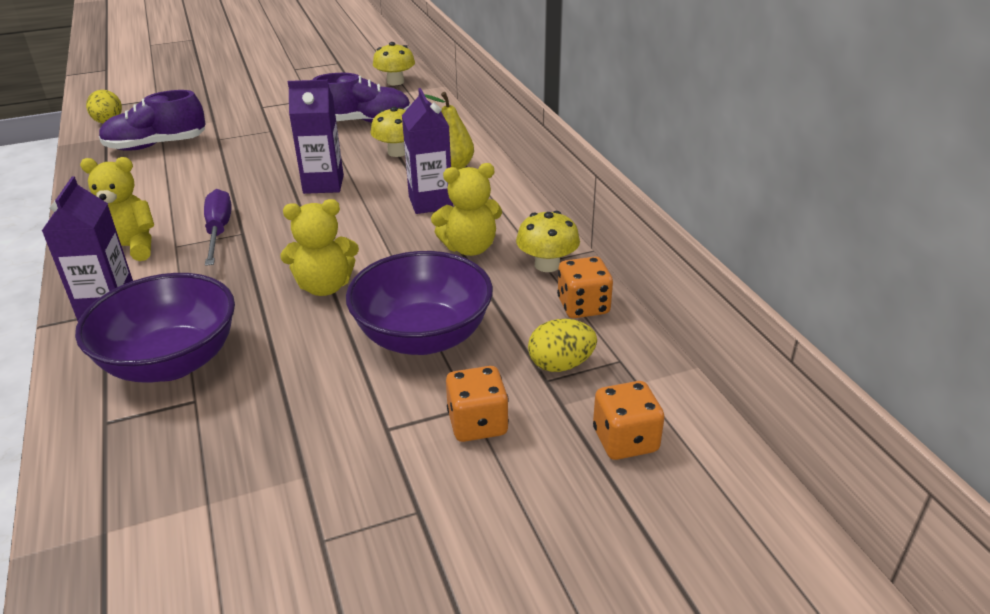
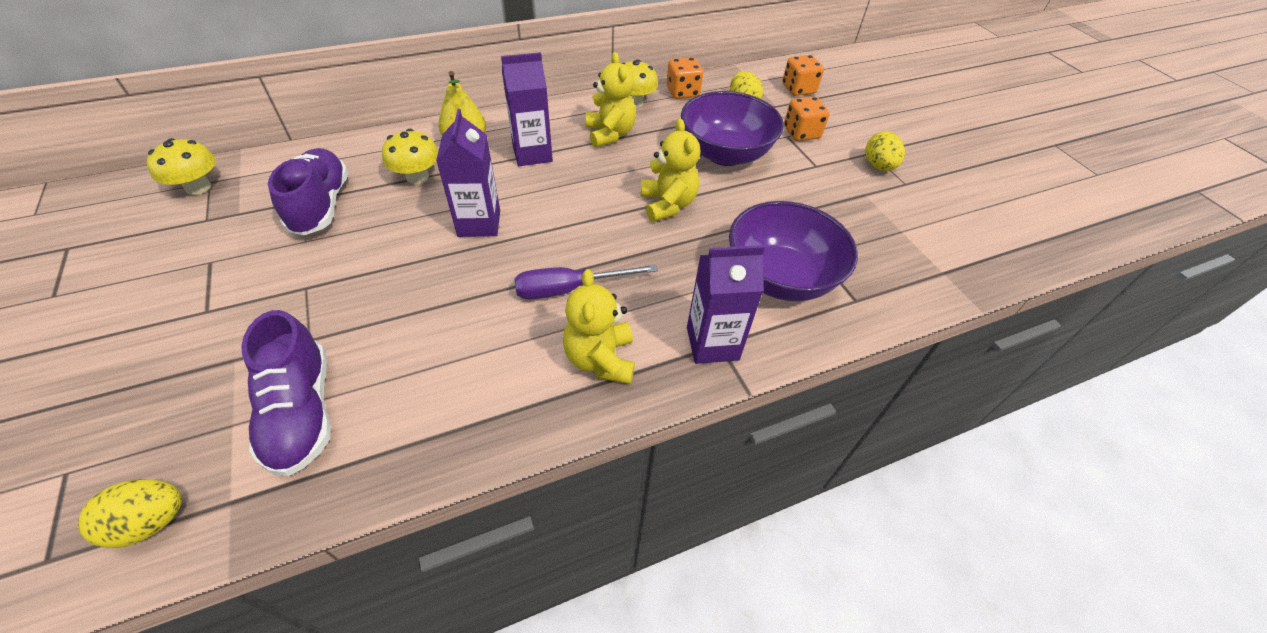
camera: 95 degrees left, 15 degrees up
none -> yellow egg [865,131,905,171]

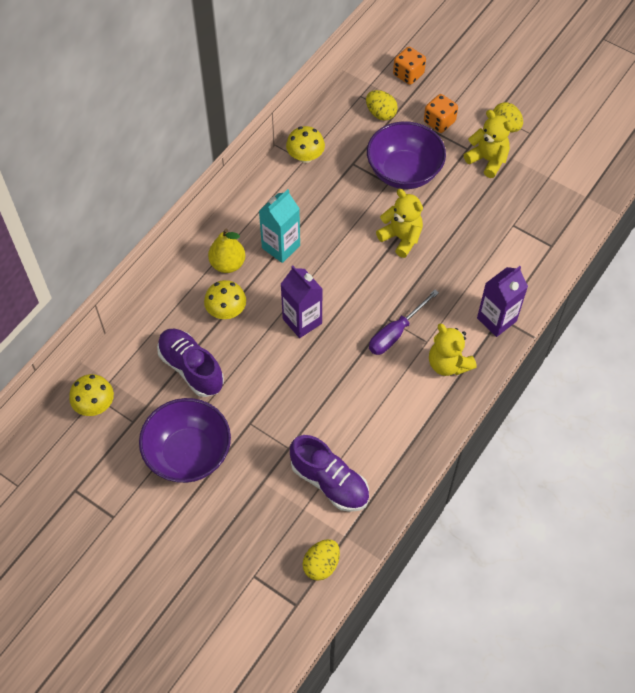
camera: 30 degrees left, 10 degrees up
purple carton [501,52,553,166] -> turquoise carton [259,189,300,263]
yellow teddy bear [585,52,636,147] -> yellow teddy bear moved to [464,110,513,178]
orange dice [667,57,703,99] -> none
purple bowl [729,201,858,301] -> purple bowl moved to [139,398,231,483]

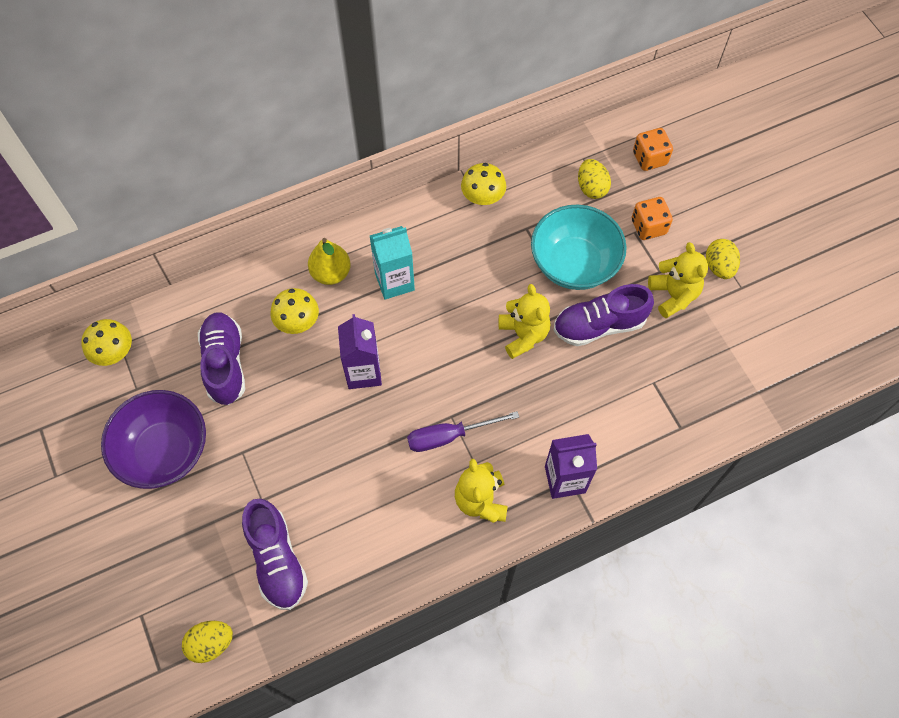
camera: 30 degrees right, 5 degrees up
purple bowl [367,122,446,189] -> turquoise bowl [531,205,627,290]
none -> purple shoe [554,284,654,346]

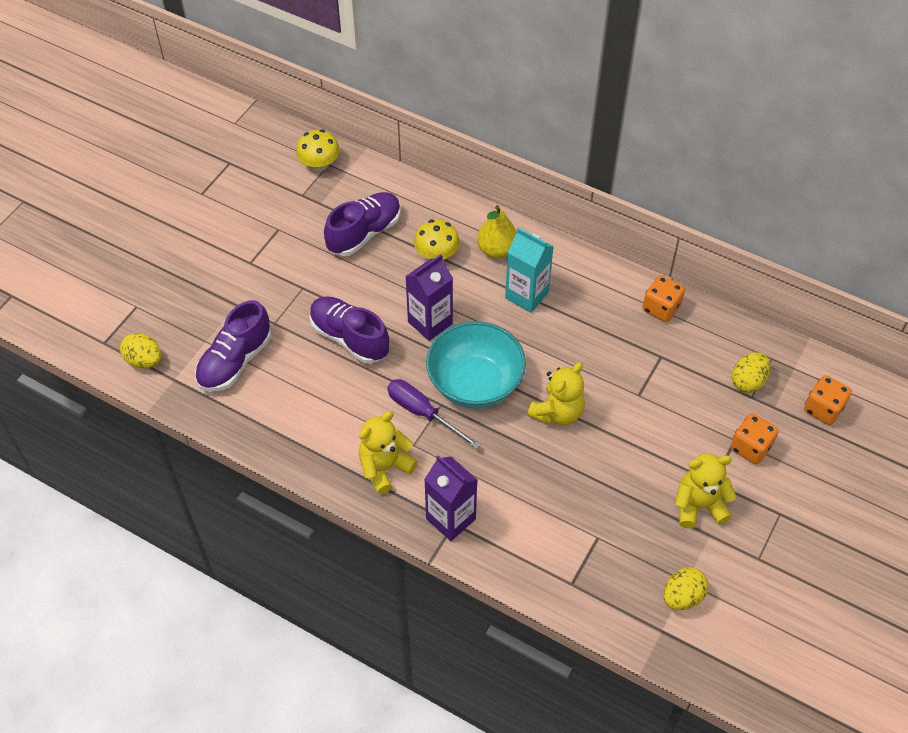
camera: 55 degrees right, 10 degrees down
purple bowl [101,390,206,489] -> none
yellow mushroom [461,163,506,205] -> orange dice [642,275,685,322]
turquoise bowl [531,205,627,290] -> turquoise bowl moved to [426,321,526,408]
purple shoe [554,284,654,346] -> purple shoe moved to [309,297,389,364]
yellow teddy bear [648,242,708,318] -> yellow teddy bear turned 135 degrees counterclockwise [675,454,737,528]
yellow egg [706,239,740,279] -> yellow egg moved to [663,567,708,610]

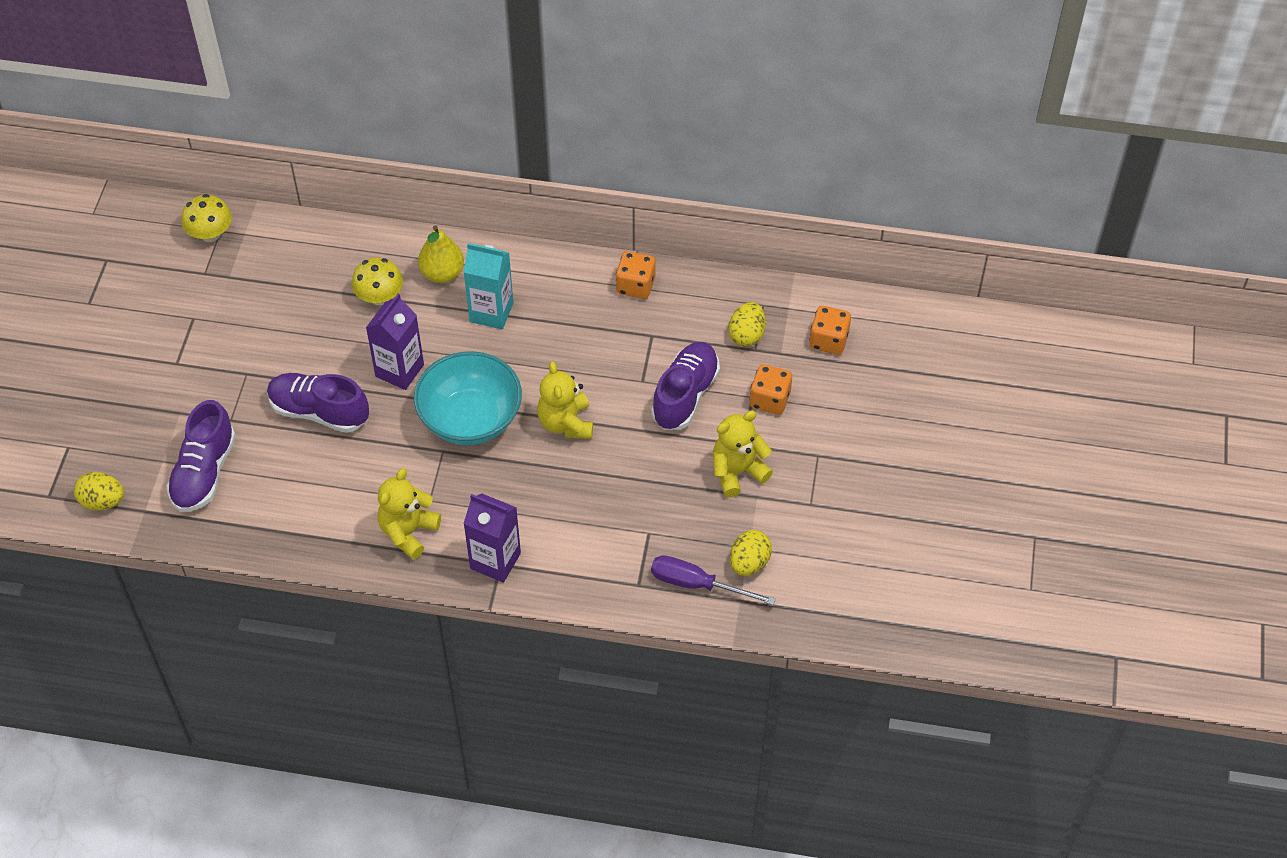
camera: 20 degrees left, 0 degrees up
purple shoe [324,192,401,256] -> purple shoe moved to [651,342,720,430]
purple screwdriver [387,379,480,449] -> purple screwdriver moved to [651,555,776,605]
yellow teddy bear [527,362,585,425] -> yellow teddy bear turned 150 degrees clockwise [537,362,593,439]

